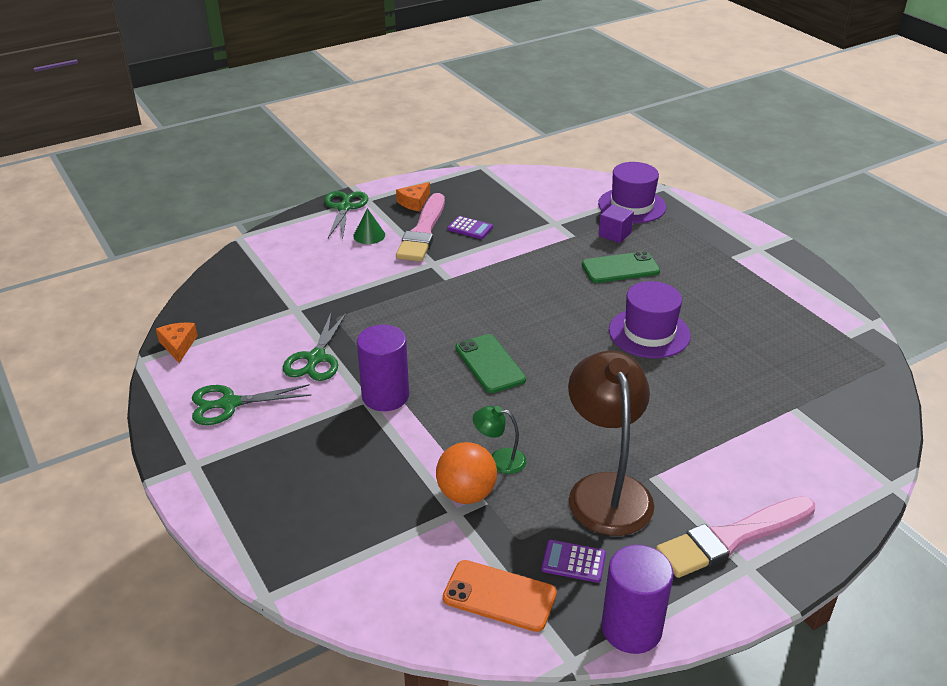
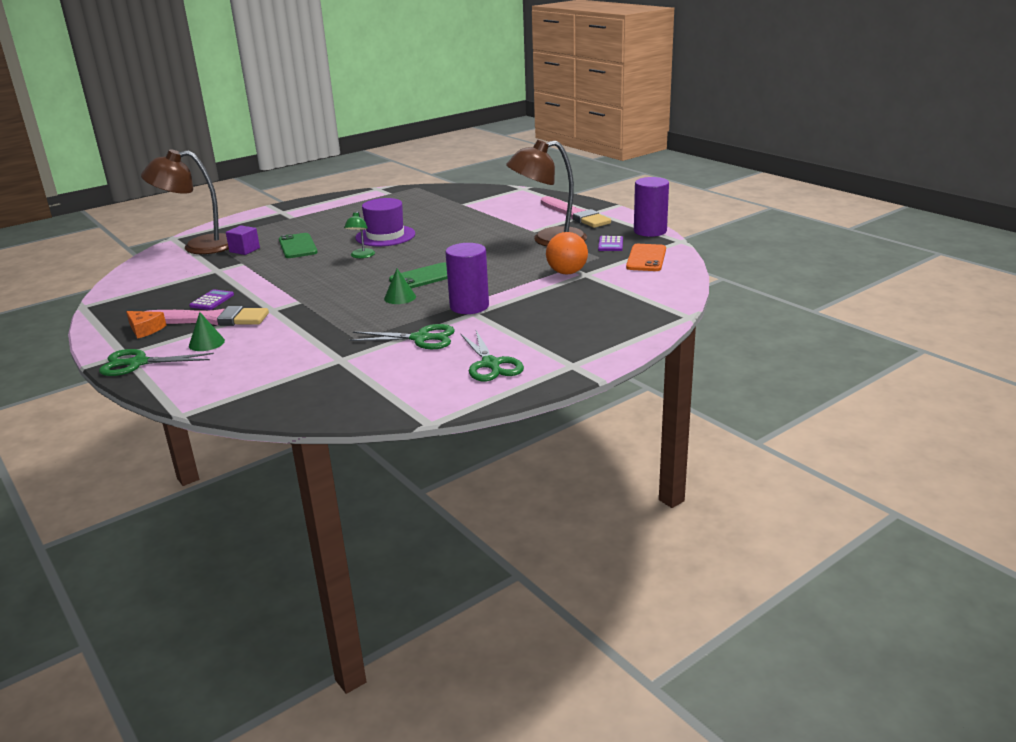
camera: 95 degrees left, 10 degrees down
orange cheese [156,322,198,363] -> none
green lamp [473,406,527,474] -> green lamp moved to [344,211,375,258]
purple hat [598,162,666,223] -> brown lamp [141,149,229,254]
none -> green cone [384,269,416,304]

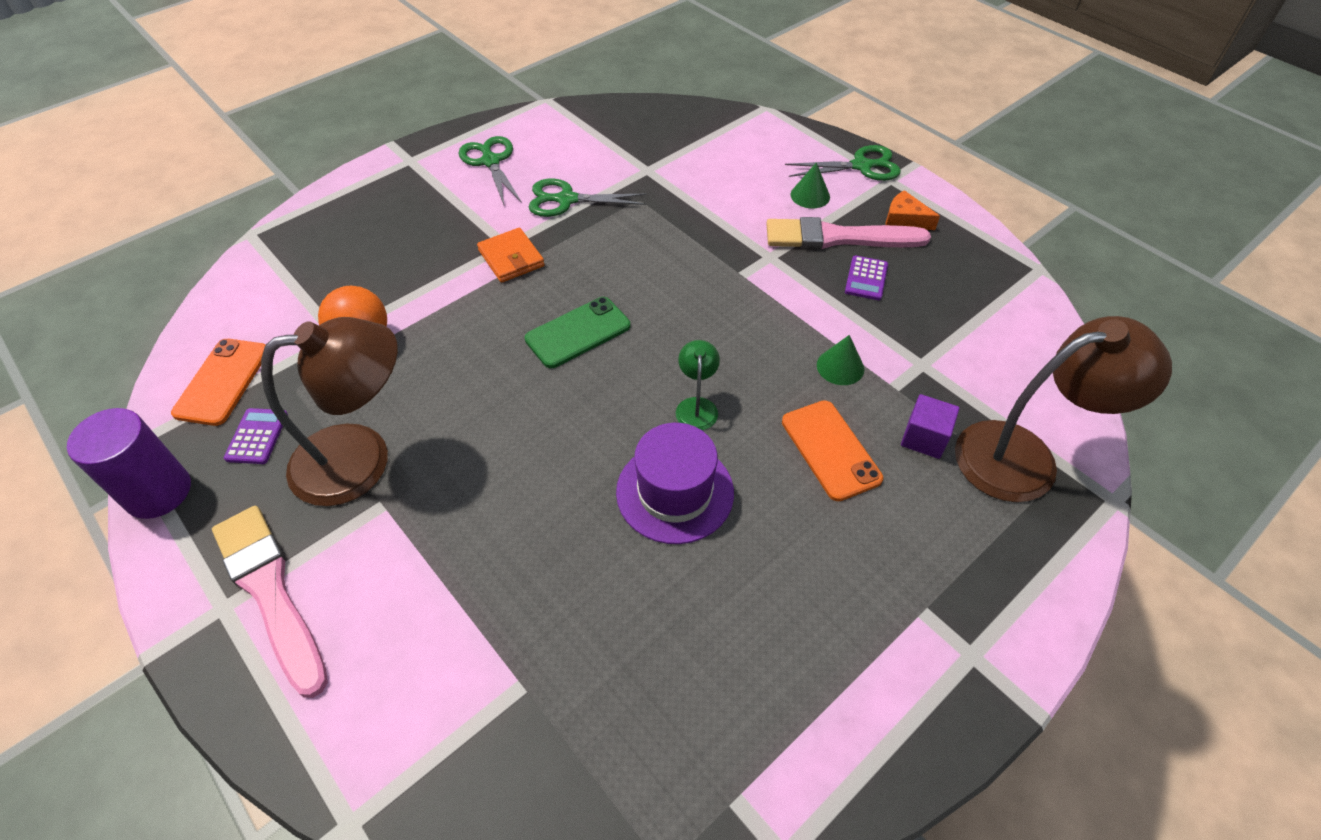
camera: 175 degrees right, 25 degrees up
green phone [279,233,318,258] -> orange phone [782,400,883,501]
green cone [384,269,416,304] -> green cone moved to [817,335,864,385]
purple cylinder [445,243,489,314] -> orange wallet [477,228,545,283]

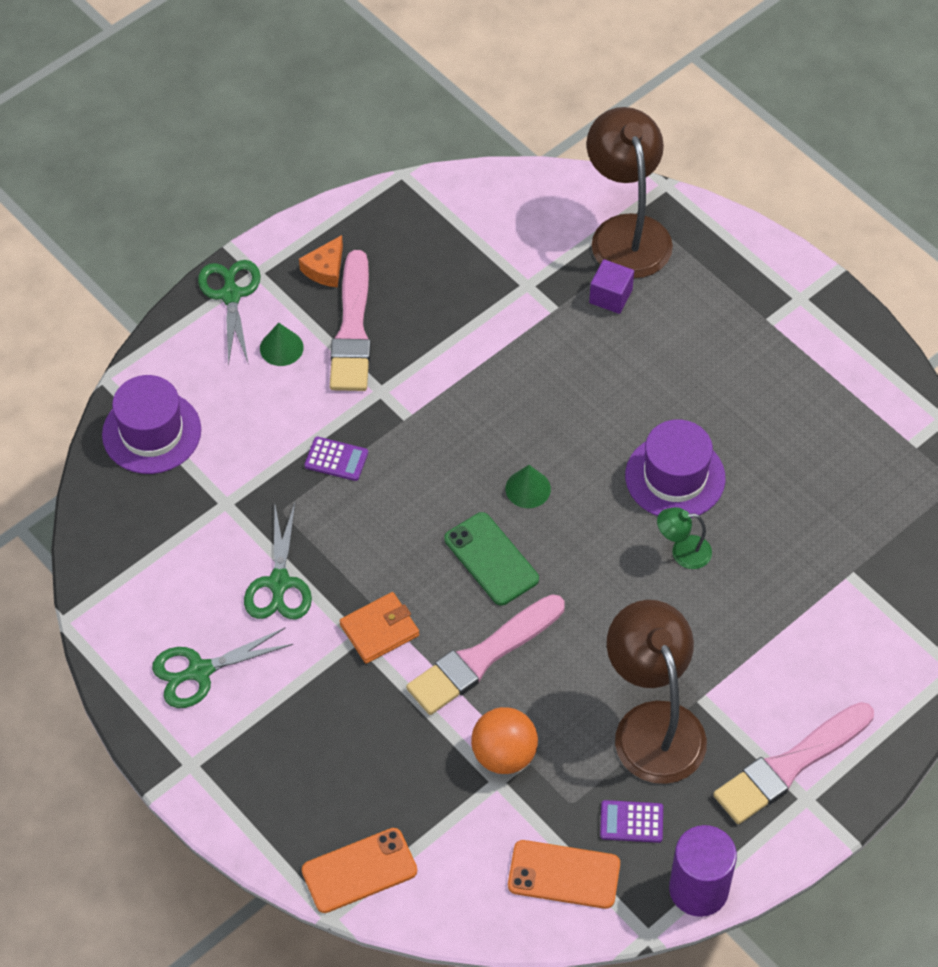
camera: 90 degrees left, 5 degrees up
green lamp [676,340,720,431] -> green lamp moved to [657,507,712,569]
orange phone [782,400,883,501] -> orange phone moved to [302,828,417,913]
green cone [817,335,864,385] -> green cone moved to [505,465,551,508]
purple calculator [845,255,888,300] -> purple calculator moved to [304,437,368,481]
none -> purple hat [102,375,201,474]
none -> pink brush [406,594,565,715]

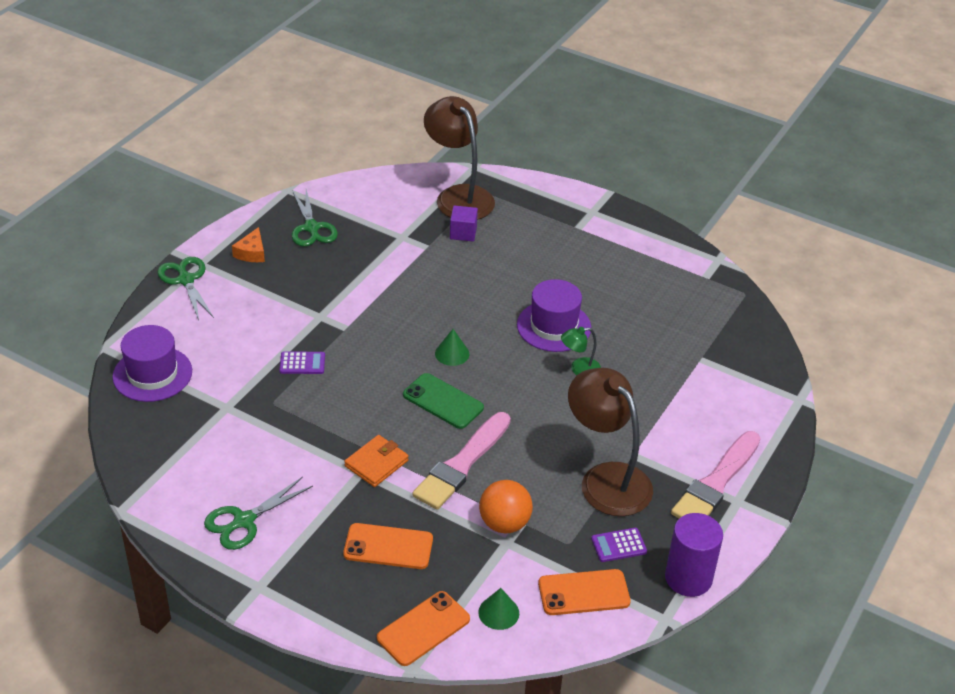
camera: 20 degrees left, 15 degrees down
green scissors [244,503,312,620] -> green scissors moved to [292,189,338,247]
green cone [260,323,304,366] -> green cone moved to [478,588,519,630]
pink brush [330,250,371,391] -> none
none -> orange phone [343,523,433,569]

